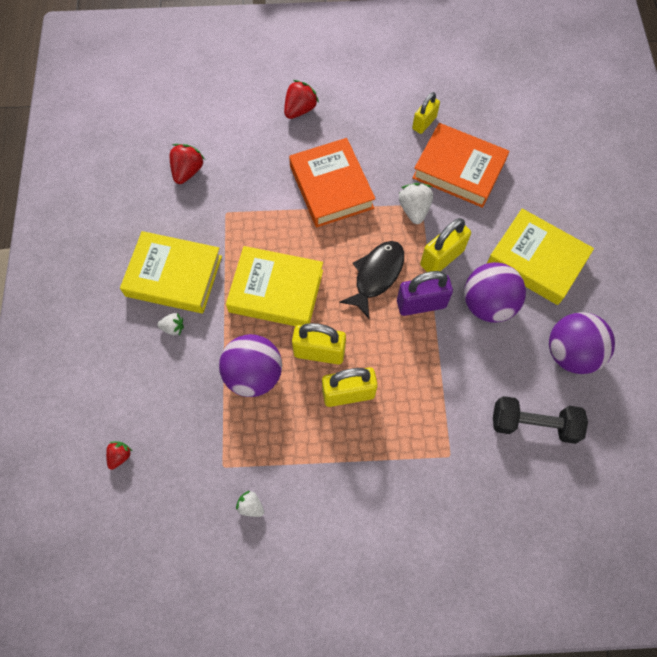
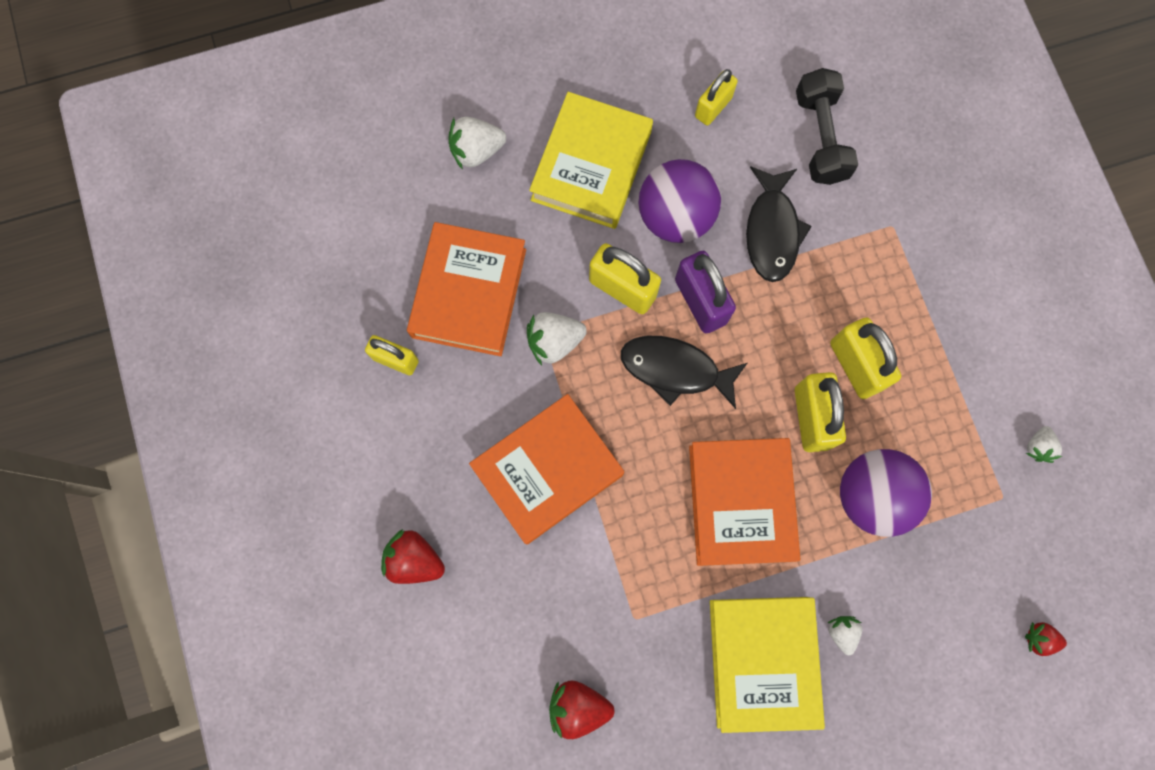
camera: 105 degrees left, 10 degrees up
yellow book [226,246,323,326] -> orange book [689,438,800,566]
purple ball [549,312,615,374] -> yellow padlock [695,69,738,125]
none -> white strawberry [448,117,506,170]
none -> black fish [746,167,812,282]

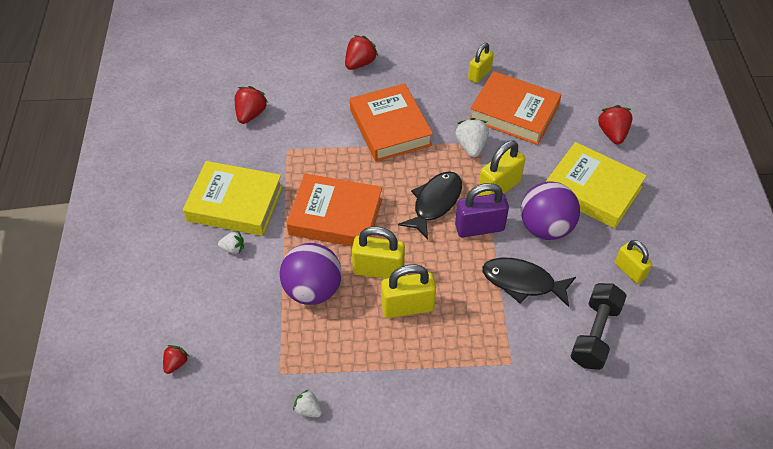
camera: 105 degrees right, 25 degrees down
white strawberry [448,117,506,170] -> red strawberry [597,105,632,144]
black dumbbell [796,68,858,185] -> black dumbbell turned 75 degrees counterclockwise [571,283,627,370]

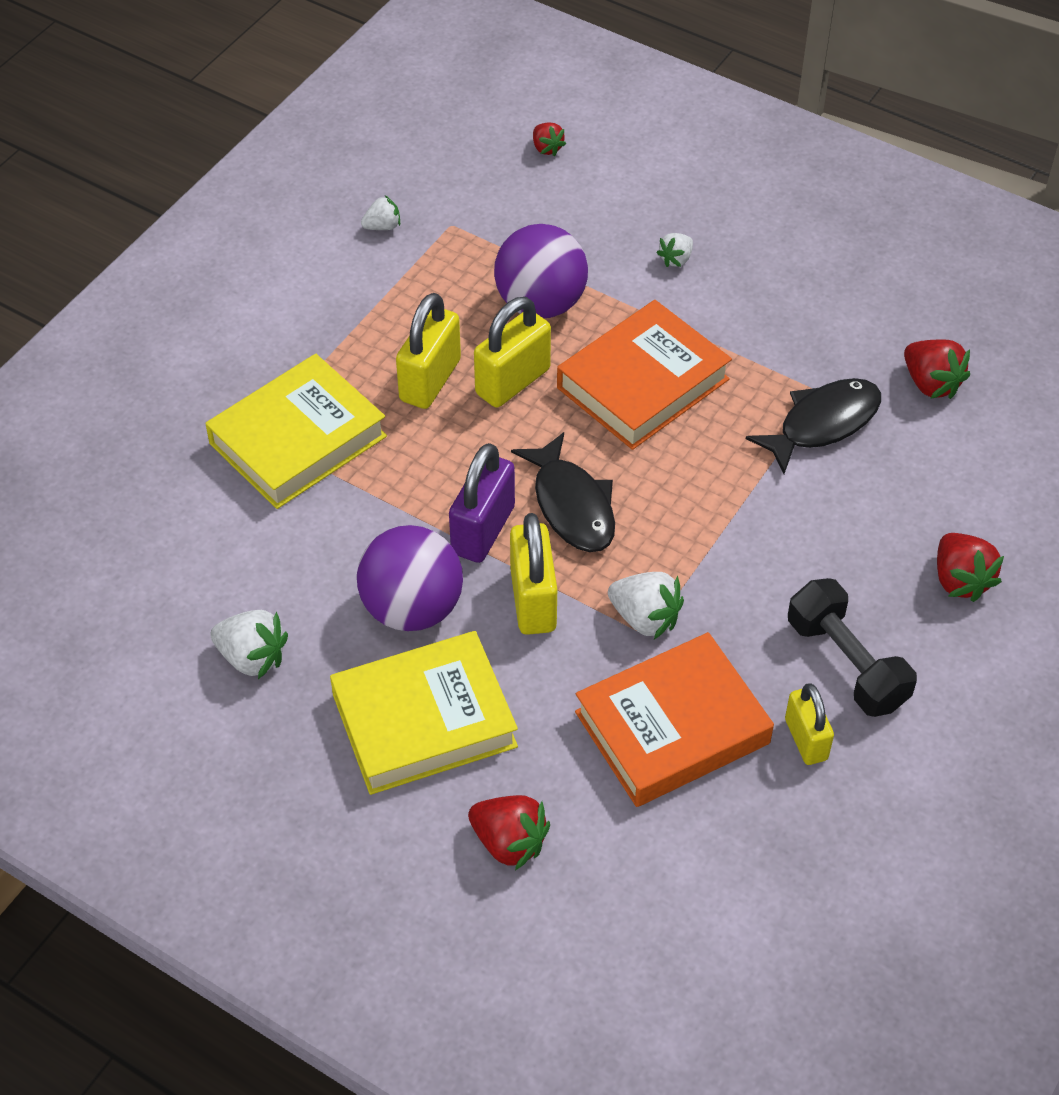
camera: 125 degrees right, 0 degrees up
yellow book [183,161,283,236] -> yellow book moved to [205,354,387,509]
orange book [350,83,433,162] -> none
black fish [482,257,576,307] -> black fish moved to [746,378,881,474]
black dumbbell [571,283,627,370] -> black dumbbell moved to [788,578,917,717]
yellow padlock [615,240,652,284] -> white strawberry [210,610,288,679]

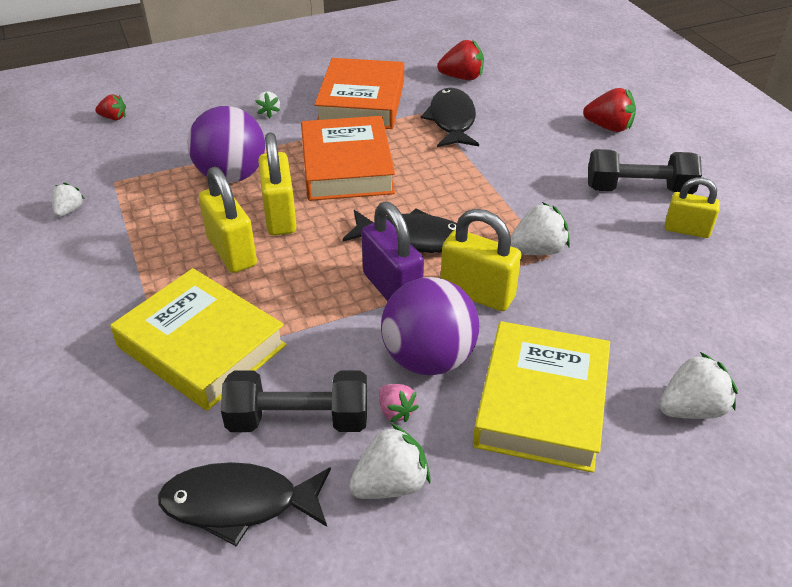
camera: 55 degrees left, 10 degrees down
yellow book [205,354,387,509] -> yellow book turned 45 degrees counterclockwise [110,268,286,411]
red strawberry [468,795,550,870] -> white strawberry [659,352,738,419]
orange book [575,632,774,807] -> orange book moved to [314,58,404,129]
none -> black fish [158,462,331,547]
none -> black dumbbell [221,370,367,432]
none -> pink strawberry [379,384,419,422]

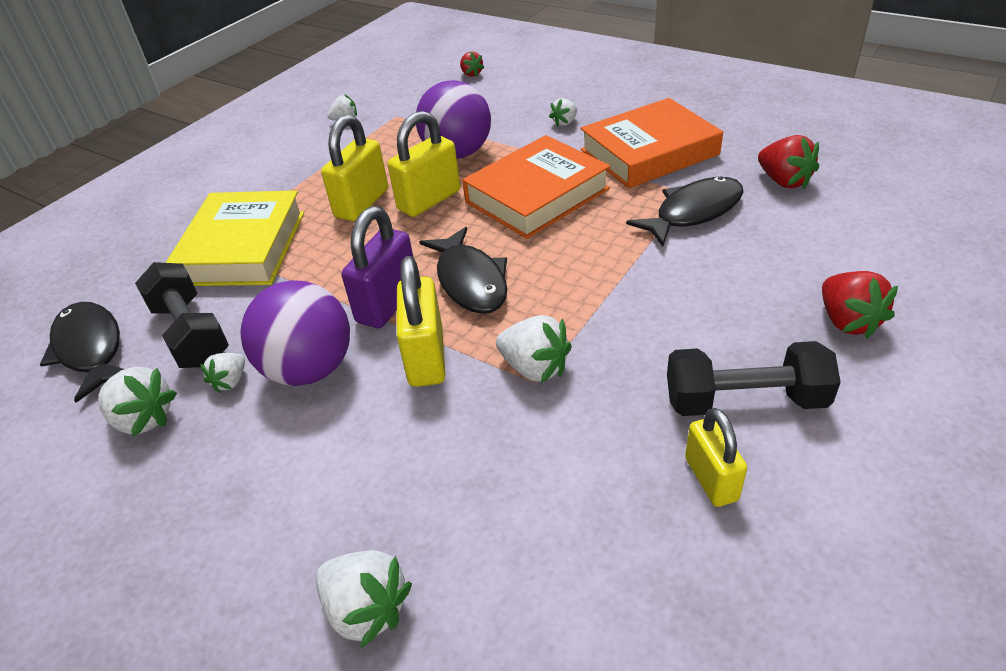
camera: 60 degrees right, 0 degrees up
pink strawberry [379,384,419,422] -> white strawberry [200,353,245,393]
yellow book [473,321,610,473] -> none
black dumbbell [588,149,702,194] -> black dumbbell turned 60 degrees counterclockwise [667,341,841,416]

